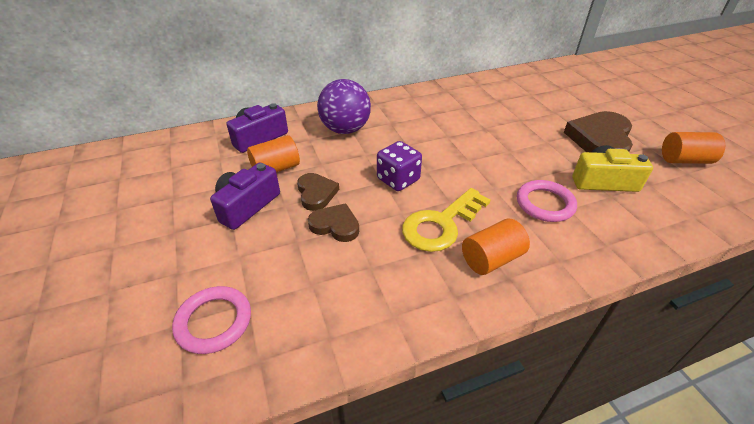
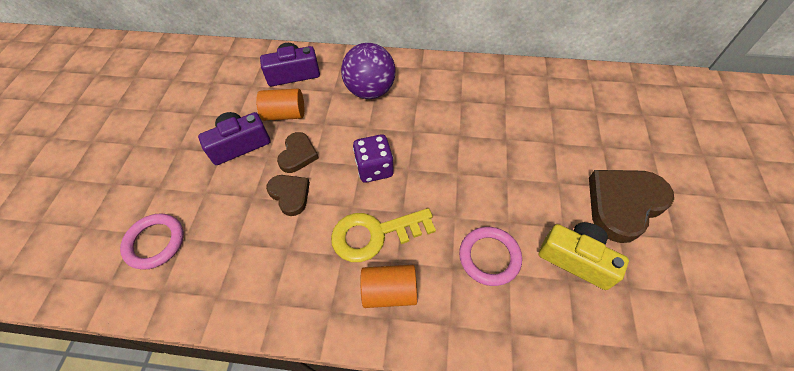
camera: 30 degrees right, 15 degrees up
orange cylinder [662,132,725,164] -> none

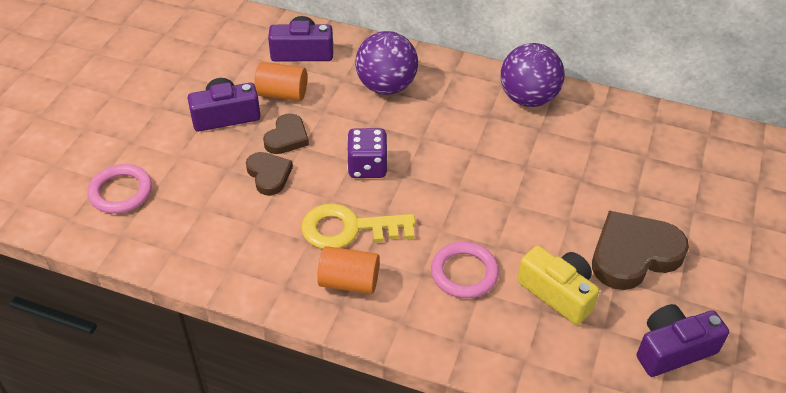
camera: 10 degrees right, 10 degrees down
none -> purple ball [501,43,565,107]
none -> purple camera [637,304,729,377]

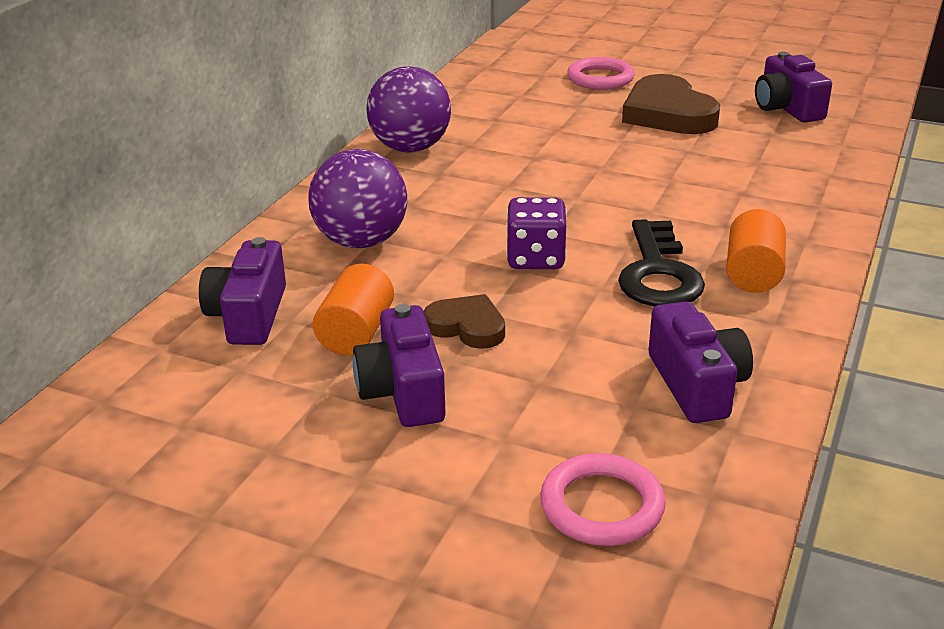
camera: 85 degrees left, 15 degrees down
brown heart [246,152,293,195] -> none
yellow key [301,203,416,249] -> black key [618,219,705,307]
pink ring [431,242,499,298] -> pink ring moved to [567,57,635,90]
yellow camera [517,246,599,325] -> none
none -> purple camera [648,301,753,423]

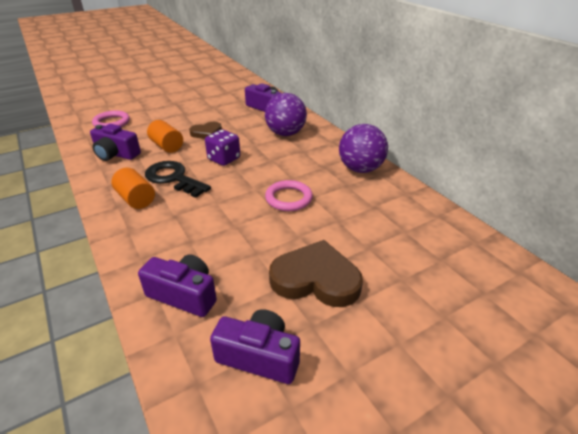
camera: 125 degrees right, 5 degrees up
orange cylinder [313,264,394,356] -> orange cylinder moved to [147,120,183,153]
purple camera [353,304,446,427] -> purple camera moved to [138,254,217,317]
pink ring [567,57,635,90] -> pink ring moved to [265,180,313,211]

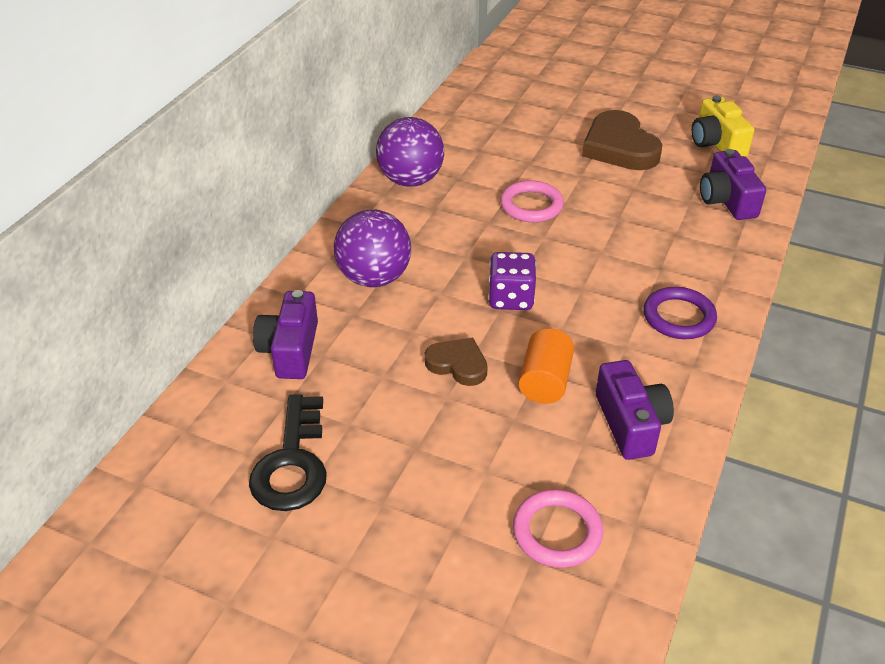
camera: 125 degrees left, 5 degrees up
orange cylinder [111,168,155,209] -> purple ring [643,287,717,339]
black key [145,161,211,198] -> black key moved to [249,394,327,511]
purple camera [210,309,300,384] -> yellow camera [691,95,754,157]

